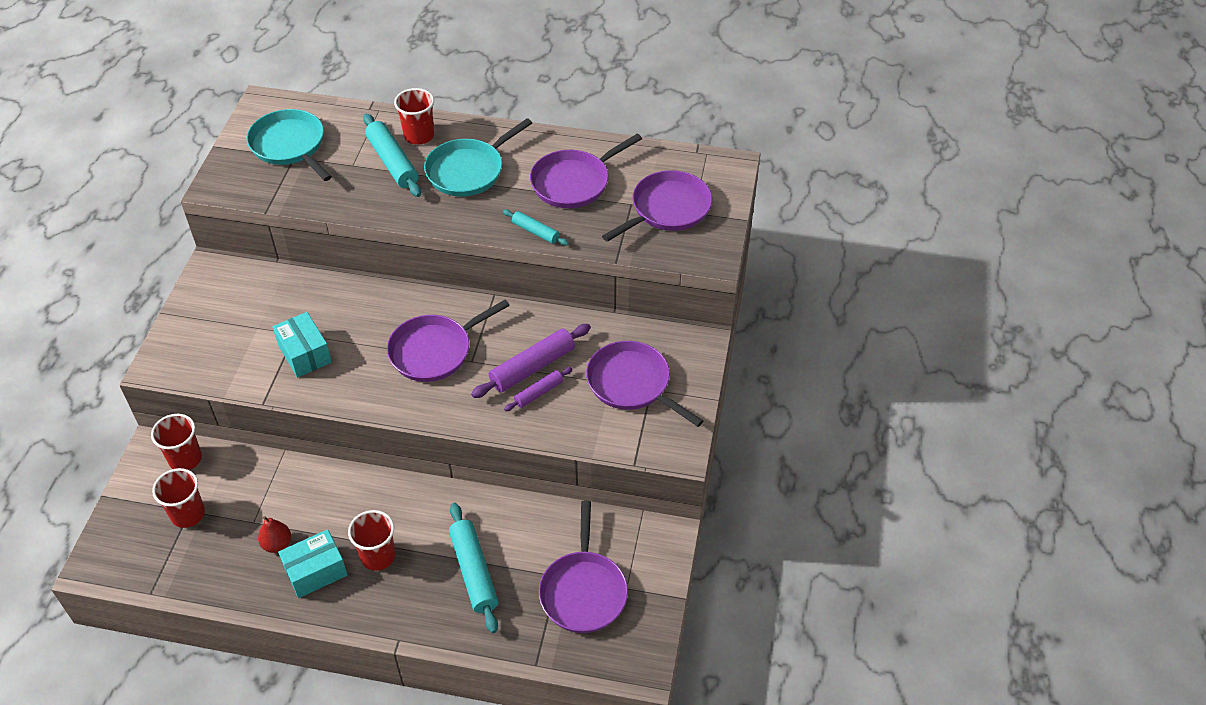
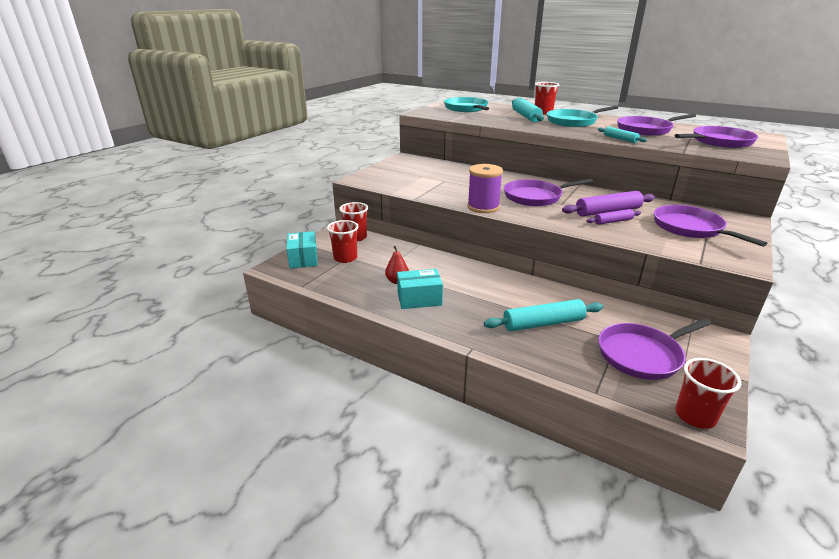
camera: 20 degrees right, 20 degrees down
turquoise box [273,312,332,378] -> turquoise box moved to [286,231,318,269]
red cup [348,510,395,571] -> red cup moved to [676,358,741,429]
turquoise rolling pin [449,503,498,633] -> turquoise rolling pin turned 75 degrees clockwise [484,299,603,331]
purple pan [539,501,628,633] -> purple pan turned 45 degrees clockwise [598,318,711,380]
none -> purple spool [467,164,503,213]

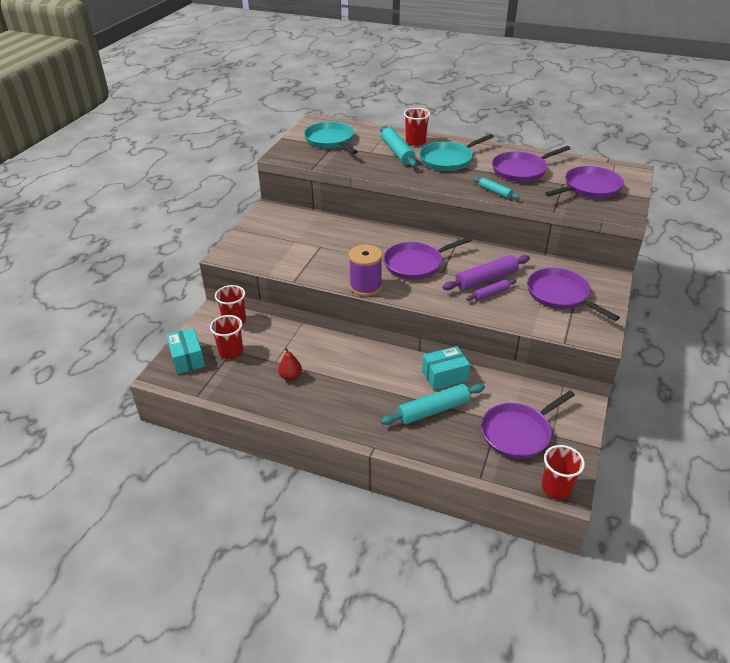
camera: 10 degrees left, 10 degrees up
turquoise box [397,269,443,309] -> turquoise box moved to [422,346,470,390]

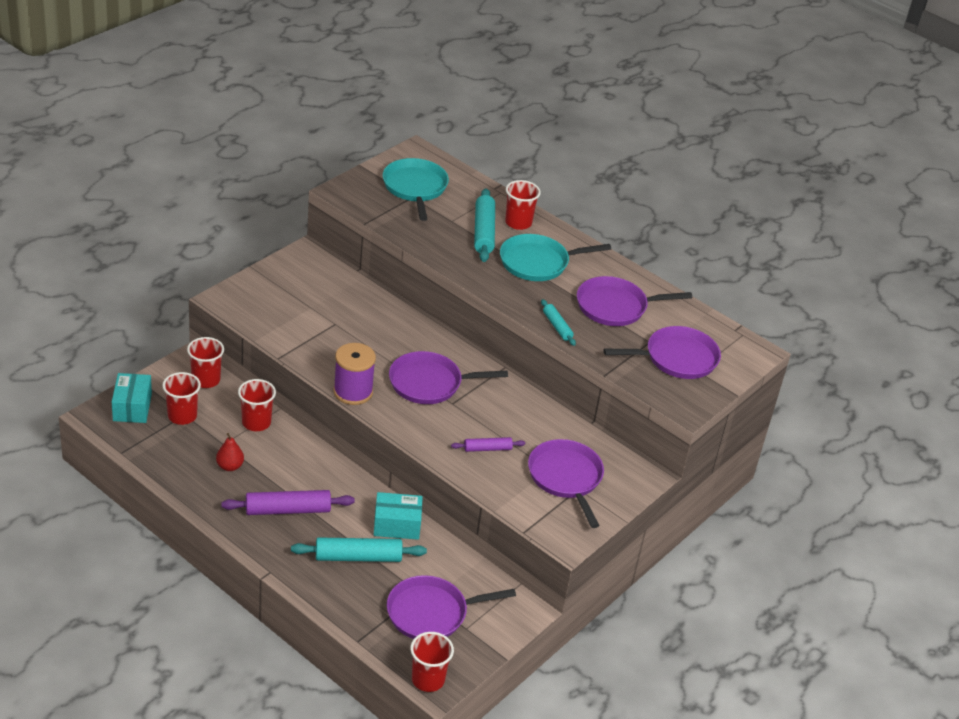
camera: 15 degrees right, 0 degrees up
purple rolling pin [443,255,530,290] -> purple rolling pin moved to [221,490,355,515]
none -> red cup [238,379,276,431]

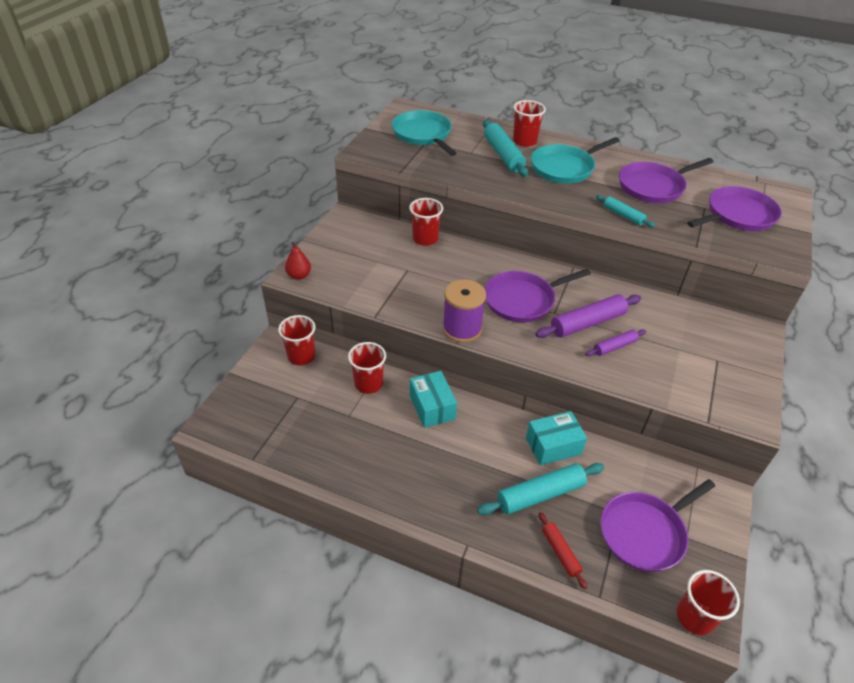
camera: 15 degrees left, 5 degrees up
turquoise box [112,373,152,423] -> turquoise box moved to [410,371,457,428]
red cup [162,372,201,425] -> red cup moved to [409,198,443,246]
red pear [216,433,244,471] -> red pear moved to [285,242,311,280]
purple rolling pin [221,490,355,515] -> purple rolling pin moved to [535,294,641,338]
purple pan [528,439,604,528] -> none
none -> red rolling pin [539,512,587,589]

